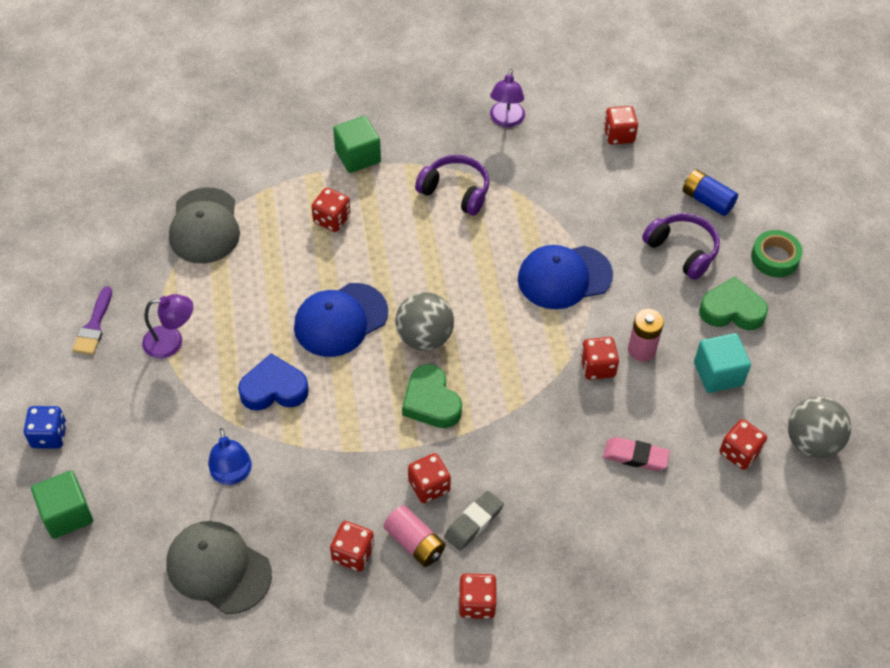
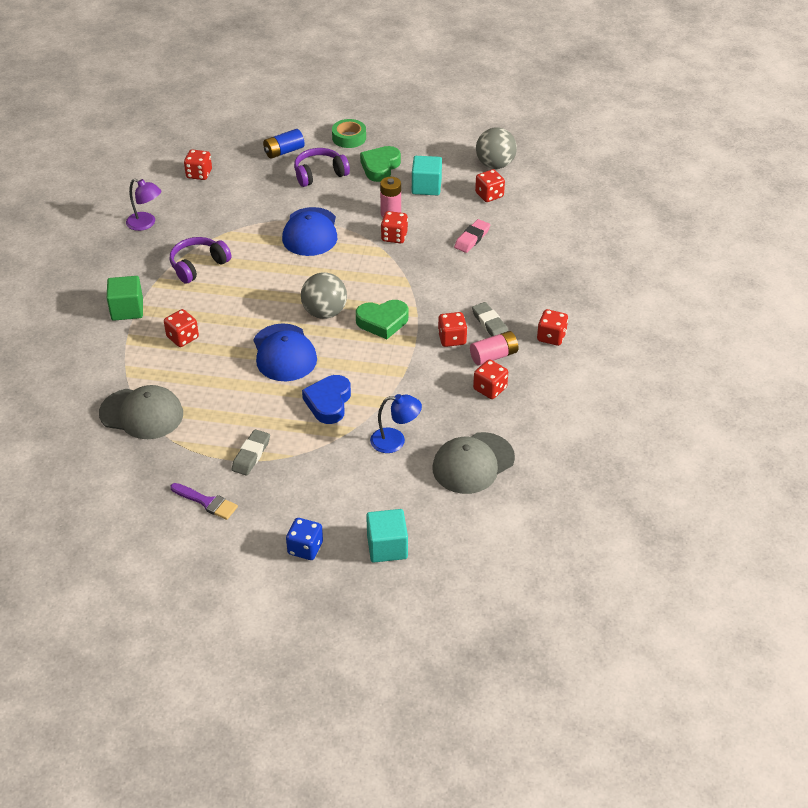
camera: 70 degrees left, 10 degrees down
green cube [31,470,93,539] -> turquoise cube [366,509,408,563]
purple lamp [142,294,193,359] -> grey eraser [231,429,270,476]

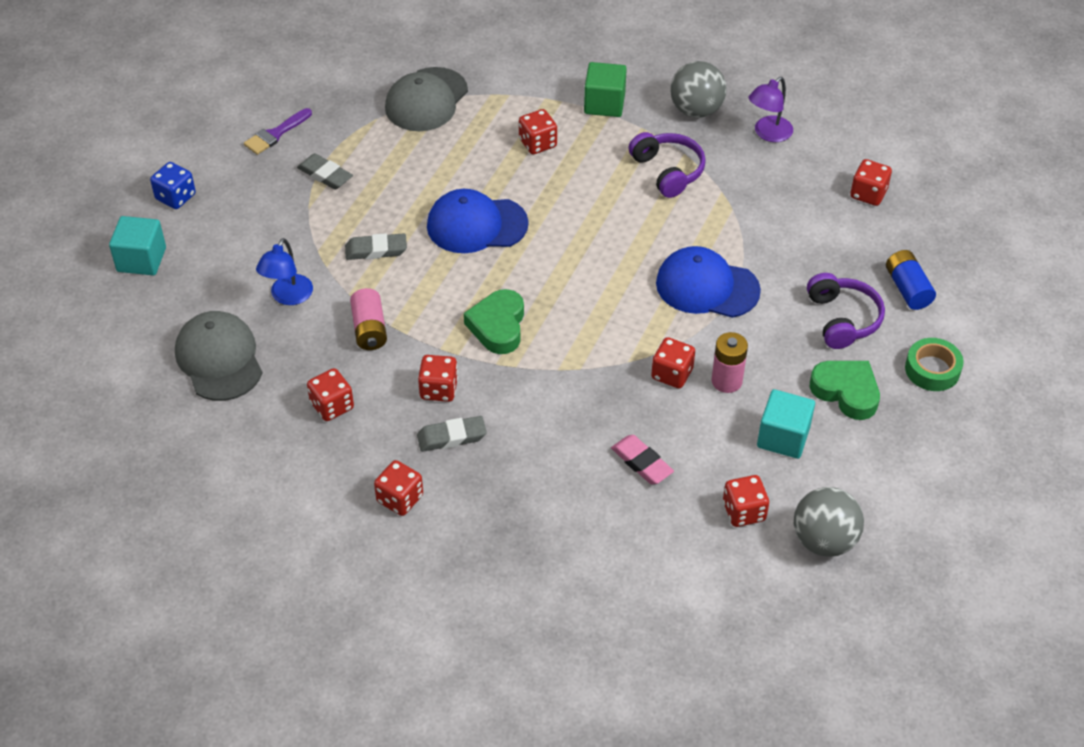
camera: 105 degrees right, 5 degrees up
grey ball [301,272,347,319] -> grey ball moved to [670,61,727,118]
blue heart [302,375,351,424] -> grey eraser [345,233,407,260]
pink battery [470,331,519,365] -> pink battery moved to [350,288,387,350]

